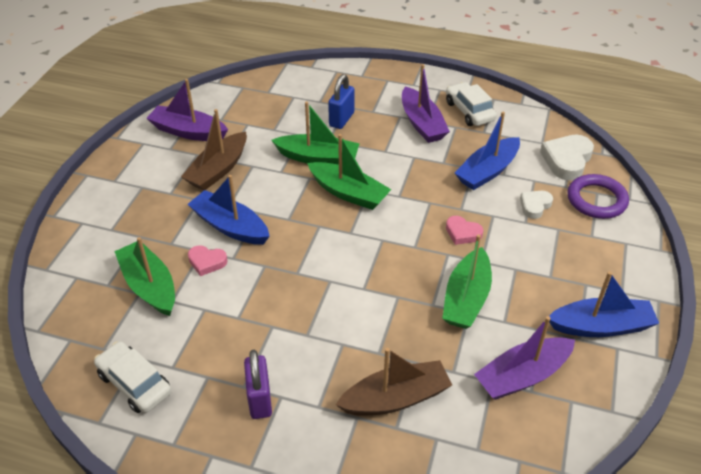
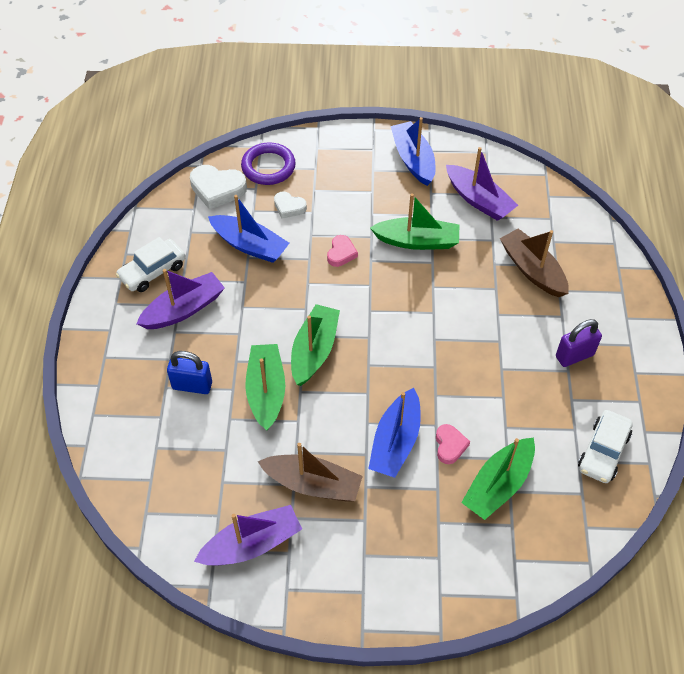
camera: 105 degrees left, 10 degrees up
purple boat [146,79,228,141] -> purple boat turned 120 degrees counterclockwise [194,505,302,566]

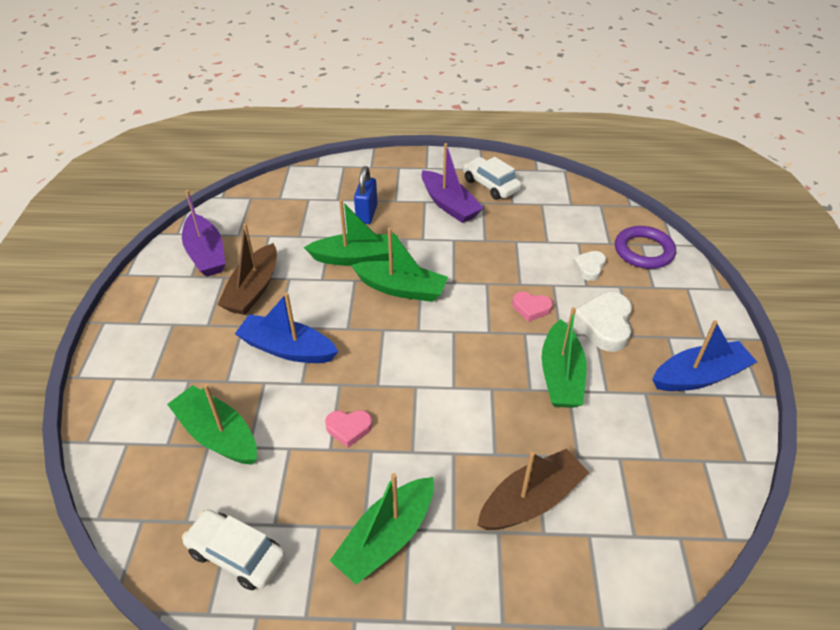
camera: 90 degrees right, 10 degrees down
white heart [190,165,247,210] -> white heart moved to [574,292,632,352]
blue boat [208,195,289,263] -> none
pink heart [436,424,470,464] -> pink heart moved to [325,410,372,448]
purple boat [446,147,518,221] -> none
purple padlock [556,319,602,367] -> green boat [330,473,434,585]

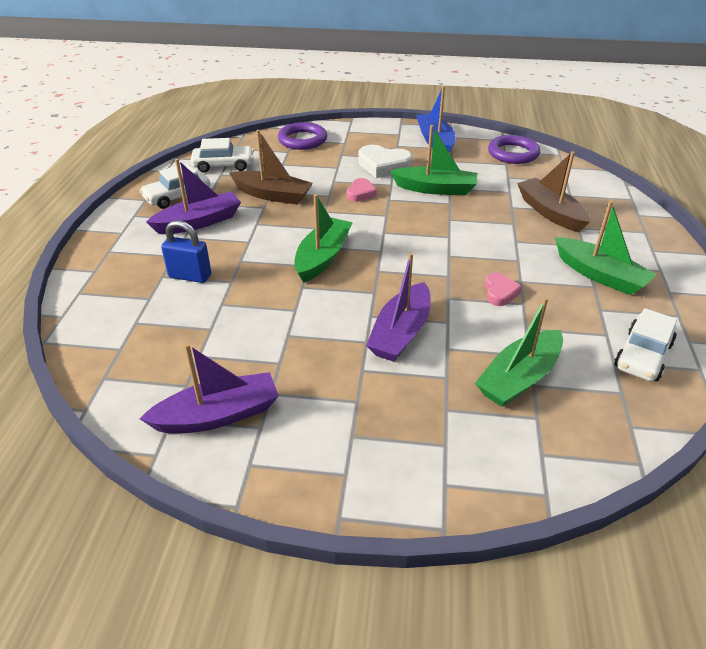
camera: 85 degrees left, 5 degrees down
brown boat [217,224,277,315] -> brown boat moved to [229,130,313,205]
blue boat [235,293,338,363] -> purple boat [366,253,431,362]
green boat [304,200,398,266] -> none
white heart [572,251,606,281] -> none
none -> white car [191,138,254,173]
none -> purple ring [488,135,540,164]

